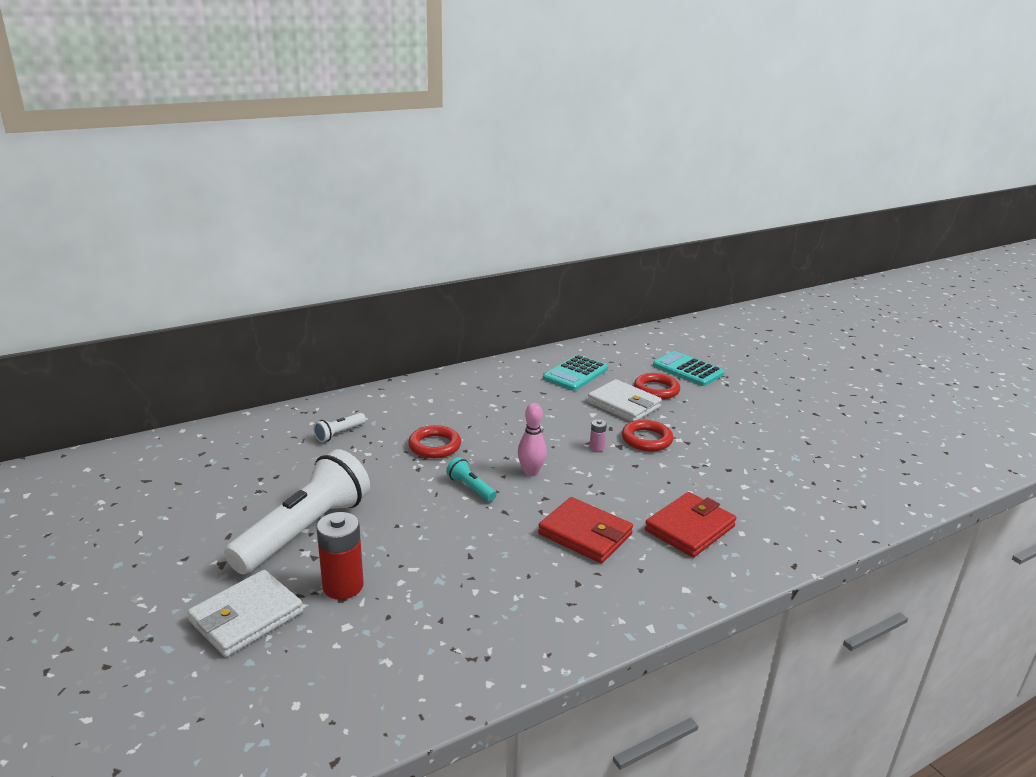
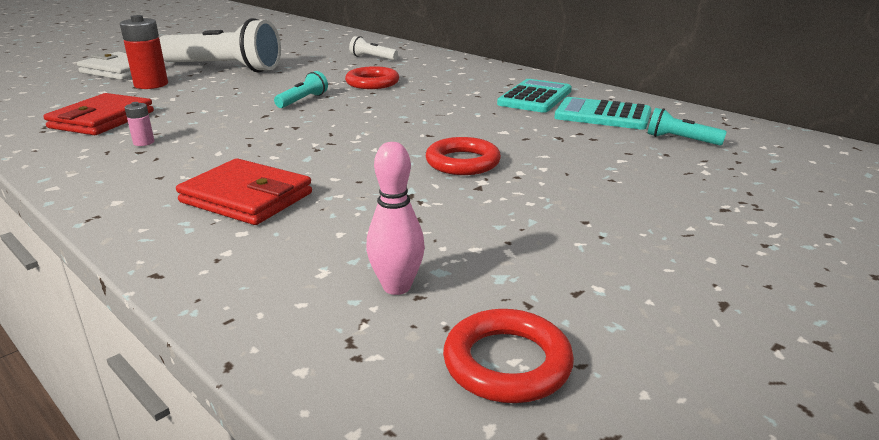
camera: 75 degrees right, 0 degrees up
pink bowling pin [518,403,547,476] -> pink bowling pin moved to [366,142,425,295]
red wallet [538,497,633,563] -> red wallet moved to [43,93,154,135]
white wallet [587,379,662,422] -> none
pink battery [590,419,607,452] -> pink battery moved to [125,102,154,146]
red ring [634,373,680,399] -> red ring moved to [443,309,574,403]
turquoise calculator [653,351,724,386] -> turquoise calculator moved to [497,79,572,113]
none -> turquoise flashlight [648,108,727,145]

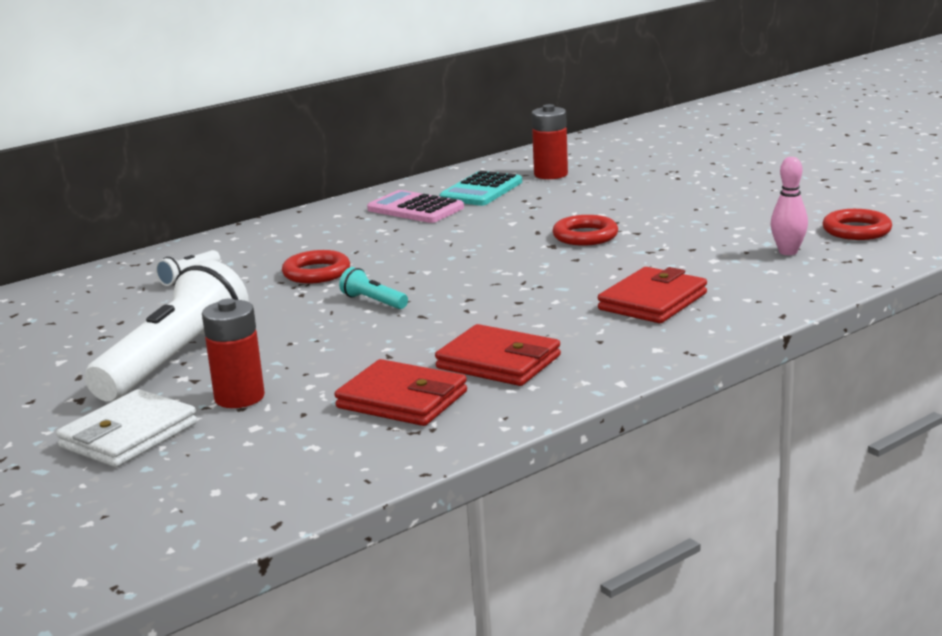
camera: 80 degrees left, 5 degrees down
pink battery [125,102,154,146] -> red wallet [435,324,561,386]
turquoise calculator [497,79,572,113] -> pink calculator [367,190,464,223]
turquoise flashlight [648,108,727,145] -> red battery [532,104,568,179]

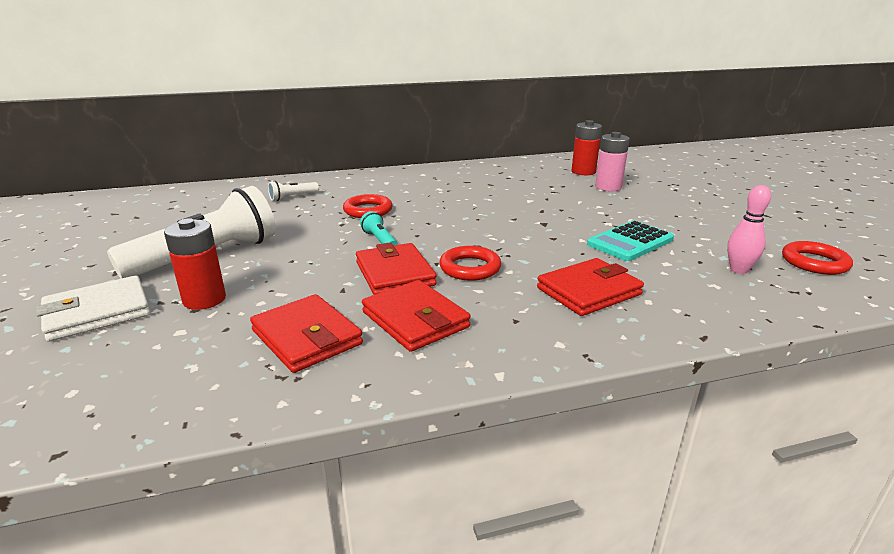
camera: 20 degrees right, 5 degrees up
pink calculator [367,190,464,223] -> none
turquoise calculator [439,171,522,206] -> turquoise calculator moved to [587,221,674,261]
red ring [553,215,618,246] -> red ring moved to [439,246,501,281]
none -> red wallet [356,243,437,295]
none -> pink battery [595,132,630,191]

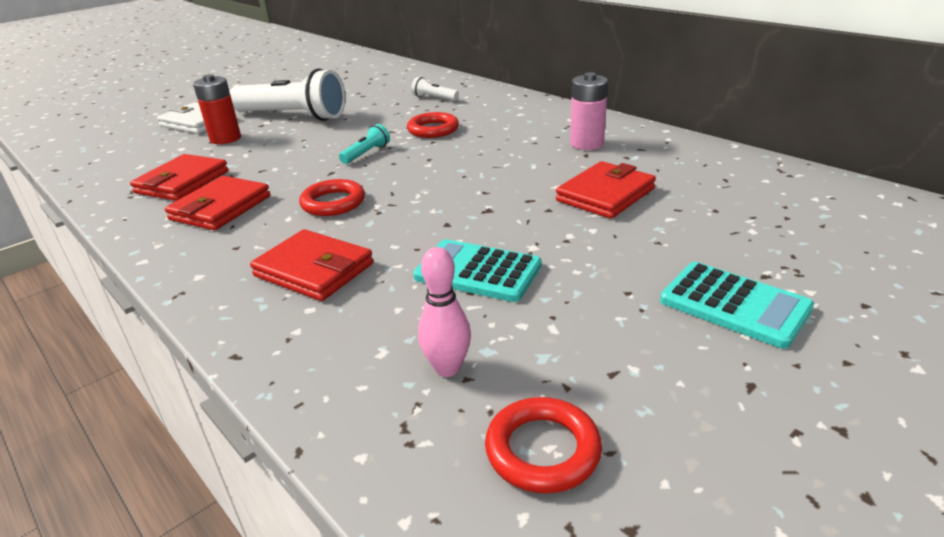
camera: 65 degrees right, 5 degrees up
red wallet [356,243,437,295] -> red wallet moved to [556,161,656,219]
red battery [571,120,602,175] -> none
pink battery [595,132,630,191] -> pink battery moved to [570,72,608,150]
none -> turquoise calculator [660,262,814,349]

